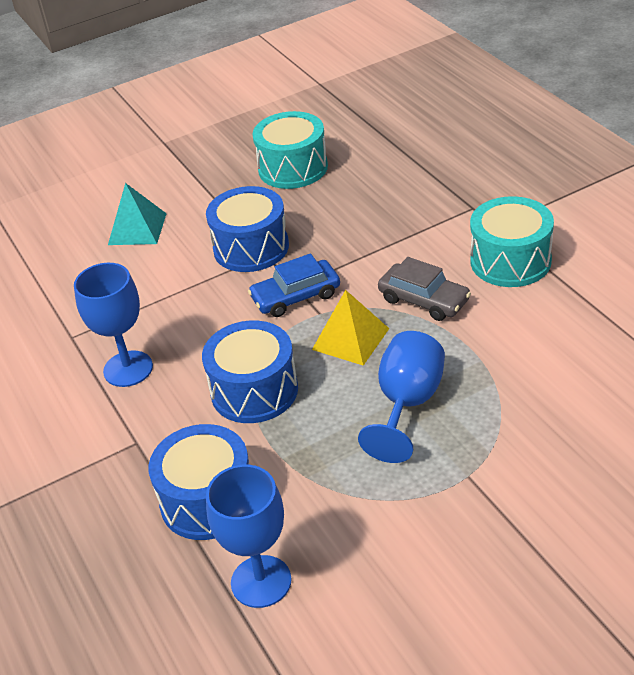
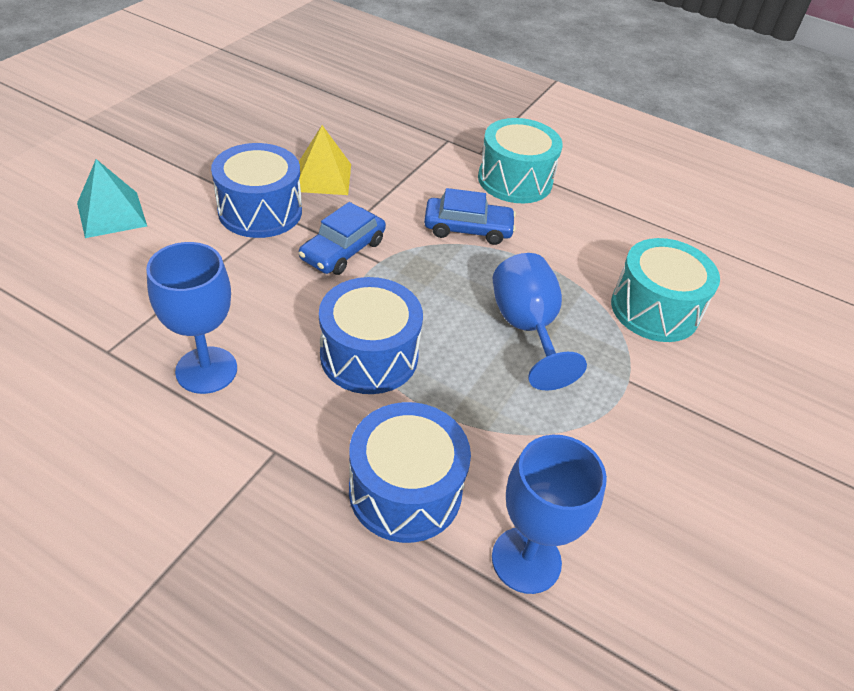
camera: 40 degrees left, 5 degrees up
turquoise drum [252,111,328,189] -> turquoise drum moved to [611,238,720,342]
yellow pyramid [312,290,389,366] -> yellow pyramid moved to [299,125,351,195]
grey car [378,257,471,321] -> blue car [424,188,516,245]

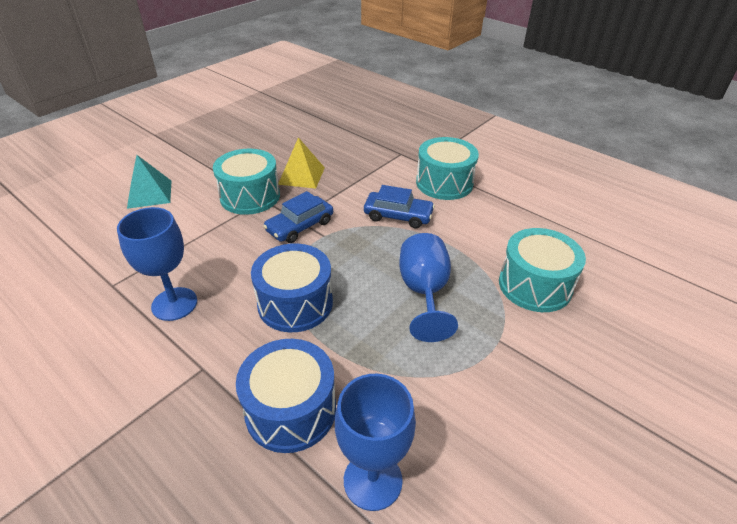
camera: 15 degrees right, 5 degrees down
blue drum [211,143,302,238] -> turquoise drum [213,149,280,215]

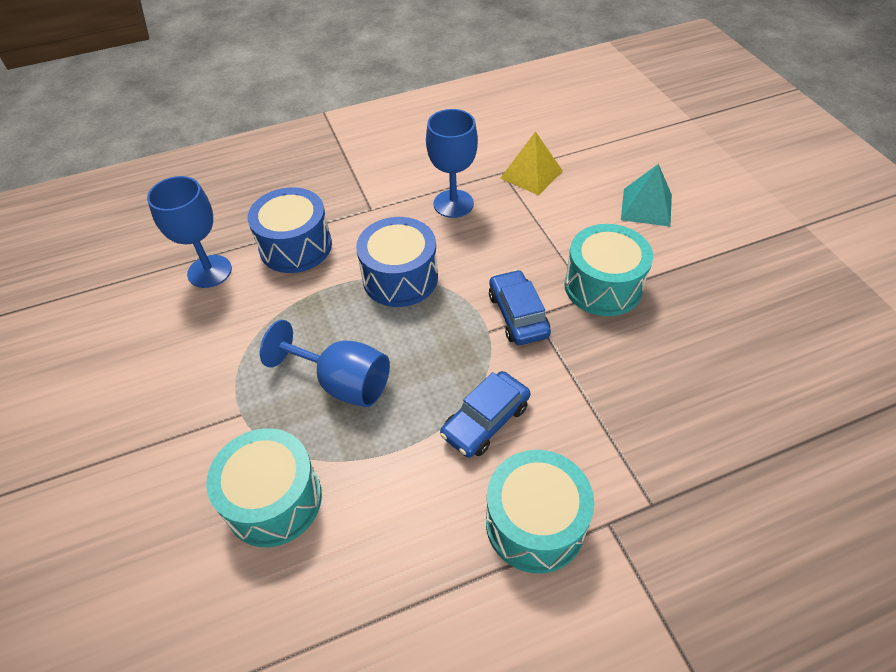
camera: 120 degrees right, 10 degrees up
yellow pyramid [278,137,325,189] -> yellow pyramid moved to [500,131,563,195]

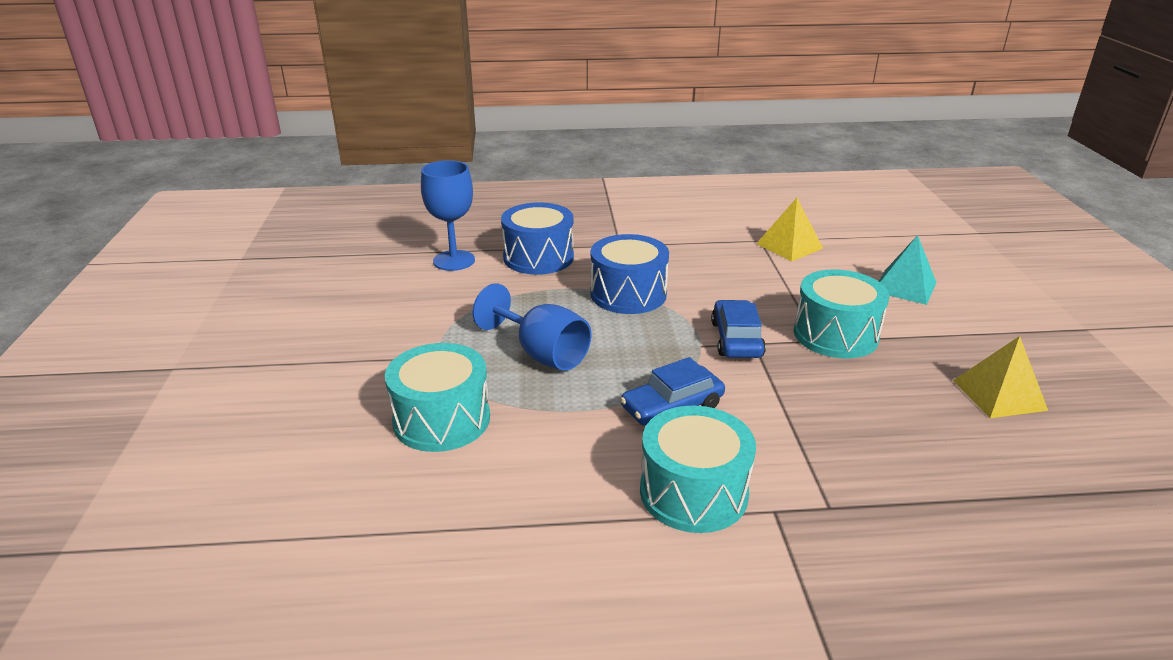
camera: 15 degrees right, 20 degrees down
blue goblet [426,109,478,218] -> none
none -> yellow pyramid [953,336,1048,418]

